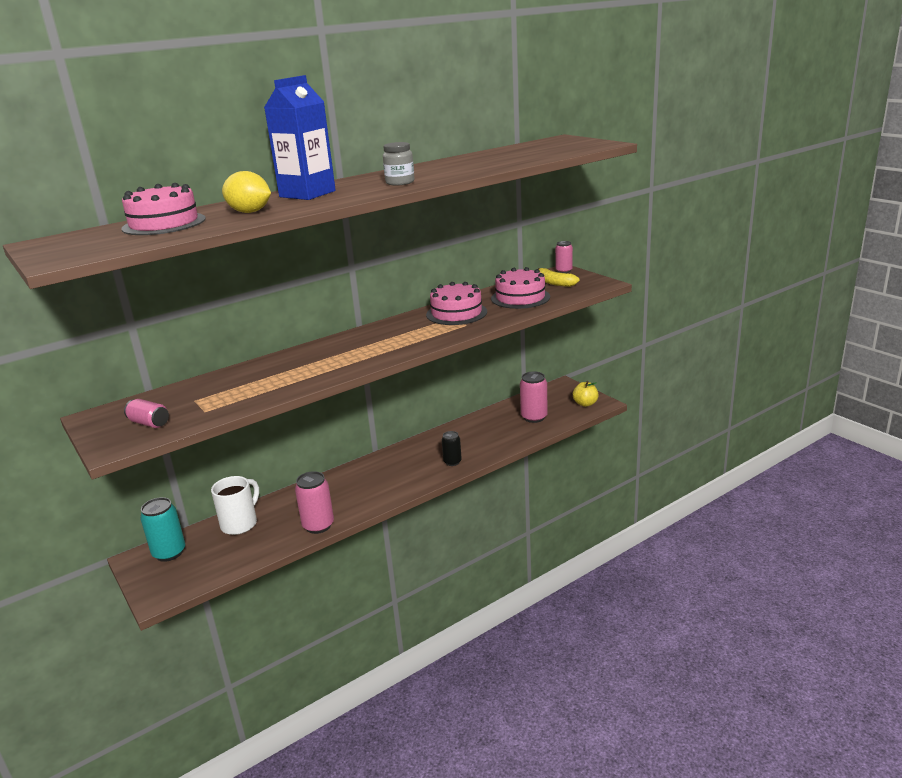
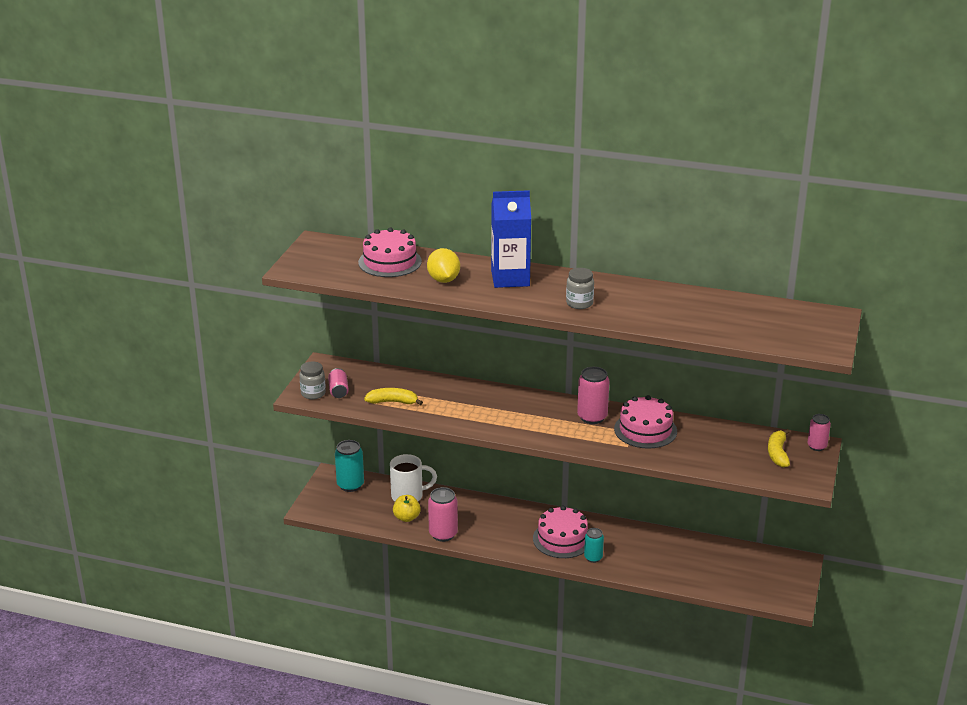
camera: 50 degrees right, 5 degrees up
black can [442,431,462,466] -> turquoise can [584,528,604,563]
pink cake [491,267,550,309] -> pink cake moved to [533,506,588,558]
pink can [520,371,548,423] -> pink can moved to [577,367,610,424]
yellow apple [573,381,599,407] -> yellow apple moved to [393,495,421,522]
none -> grey jar [299,361,326,399]
none -> yellow banana [364,388,423,405]

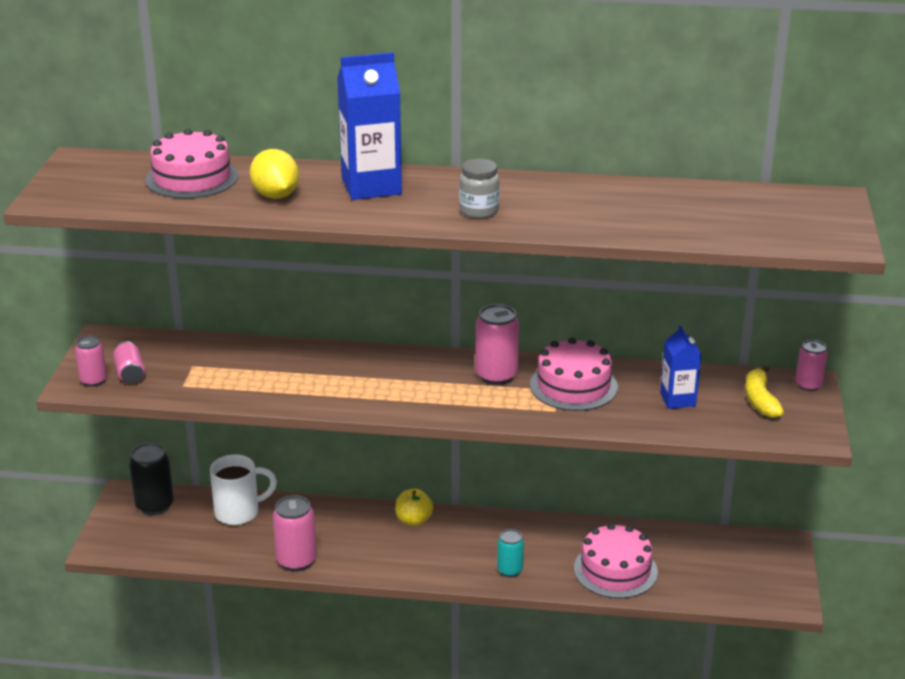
camera: 10 degrees left, 0 degrees up
grey jar [299,361,326,399] -> pink can [75,336,107,387]
turquoise can [335,440,364,492] -> black can [129,443,174,516]
yellow banana [364,388,423,405] -> none
yellow apple [393,495,421,522] -> yellow apple moved to [395,489,433,526]
pink cake [533,506,588,558] -> pink cake moved to [574,523,658,599]
none -> blue carton [660,325,702,409]

